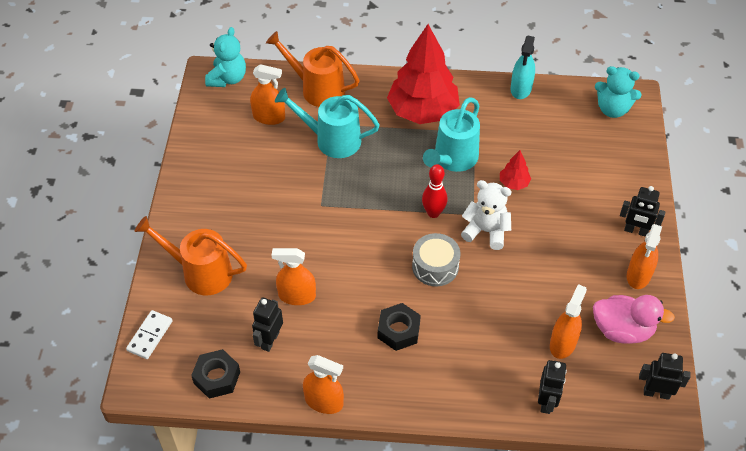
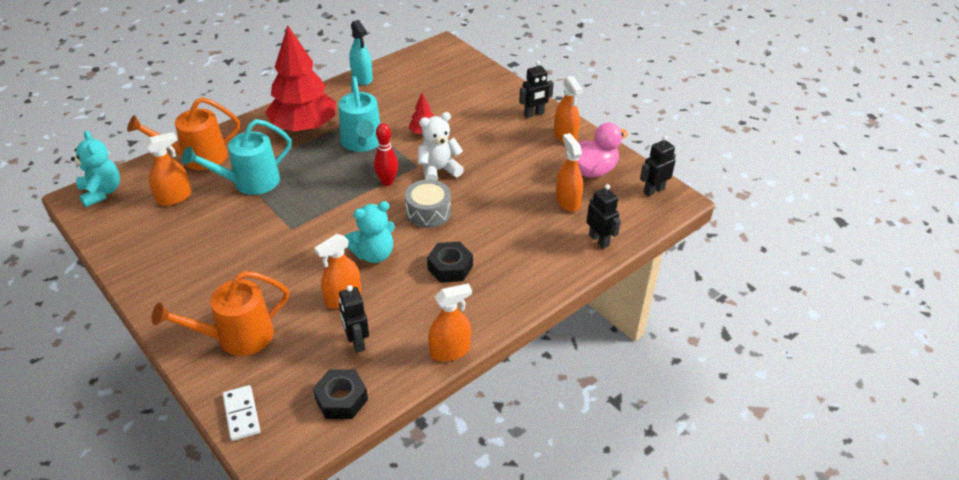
camera: 45 degrees left, 10 degrees down
turquoise teddy bear [595,66,642,118] -> turquoise teddy bear moved to [345,201,395,263]

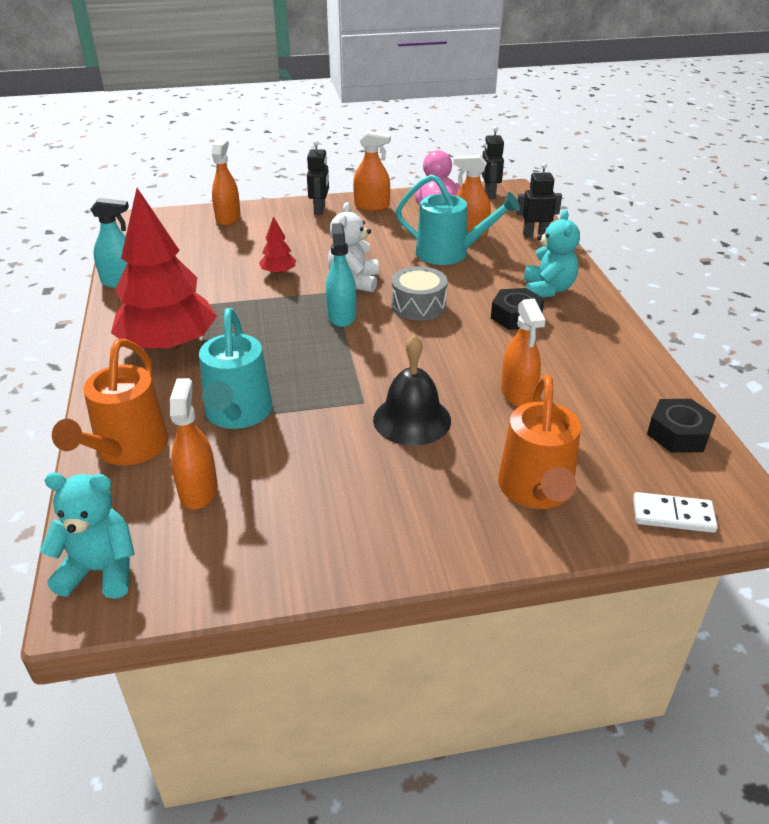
camera: 60 degrees left, 5 degrees down
turquoise watering can [338,76,380,152] -> turquoise watering can moved to [396,174,520,265]
black robot [339,285,369,353] -> none
turquoise teddy bear [345,201,395,263] -> turquoise teddy bear moved to [524,210,580,297]
red bowling pin [374,123,398,186] -> turquoise spray bottle [326,223,356,327]
orange spray bottle [428,283,472,361] -> orange spray bottle moved to [212,139,241,226]
none -> black bell [373,334,451,446]

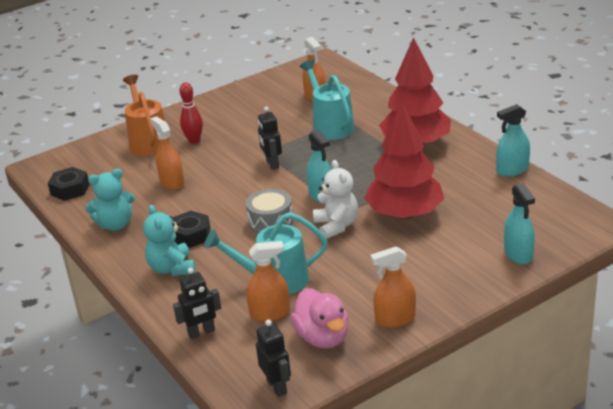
camera: 160 degrees right, 5 degrees down
turquoise teddy bear [40,472,135,599] -> turquoise teddy bear moved to [85,169,135,231]
orange watering can [52,339,169,466] -> none
orange spray bottle [212,139,241,226] -> turquoise spray bottle [504,183,535,265]
red tree [259,216,296,275] -> red tree [364,101,444,220], size x2.38
black robot [307,140,329,215] -> black robot moved to [258,107,282,170]
black bell [373,334,451,446] -> none
white domino [633,492,718,533] -> none
none -> red bowling pin [180,82,203,144]

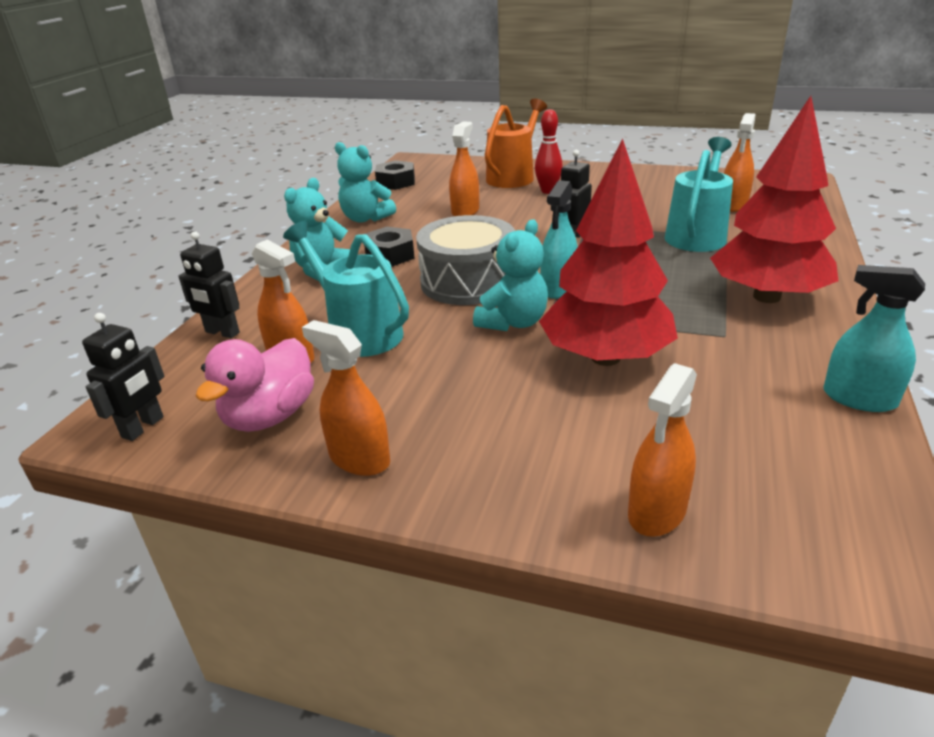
camera: 50 degrees right, 0 degrees up
grey drum [246,189,293,234] -> grey drum [416,215,515,305], size x1.52
white teddy bear [313,160,358,239] -> turquoise teddy bear [473,219,548,331]
turquoise spray bottle [504,183,535,265] -> orange spray bottle [628,363,697,537]

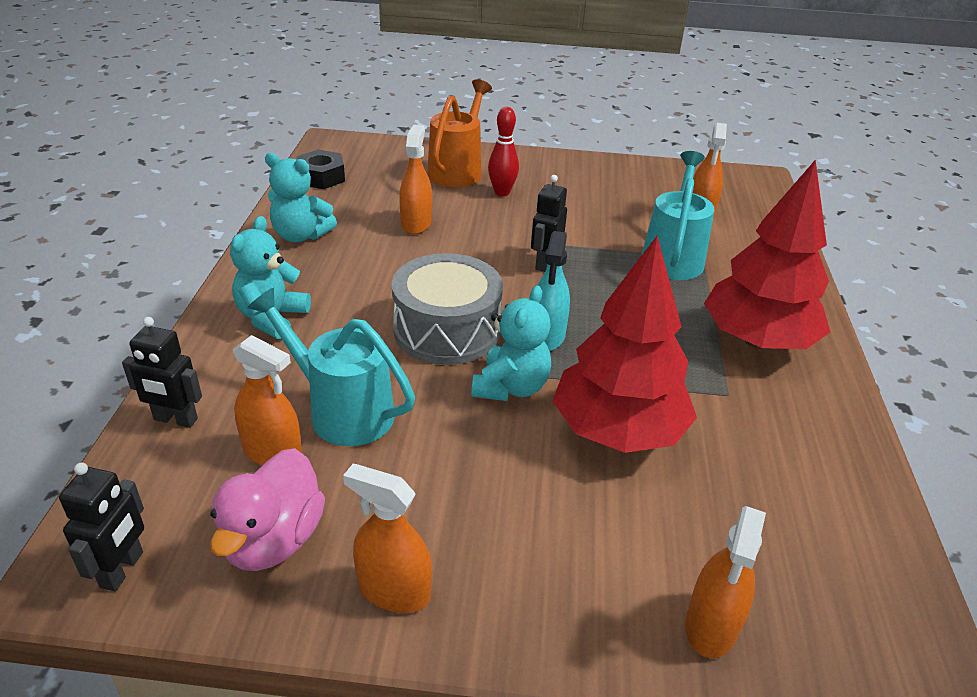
camera: 15 degrees left, 5 degrees up
black nut [364,227,415,267] -> none
turquoise spray bottle [823,265,925,412] -> none

